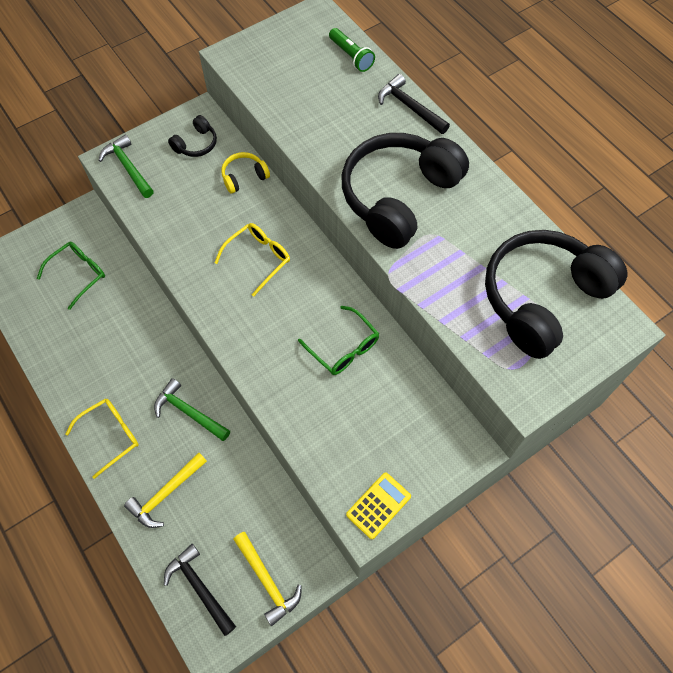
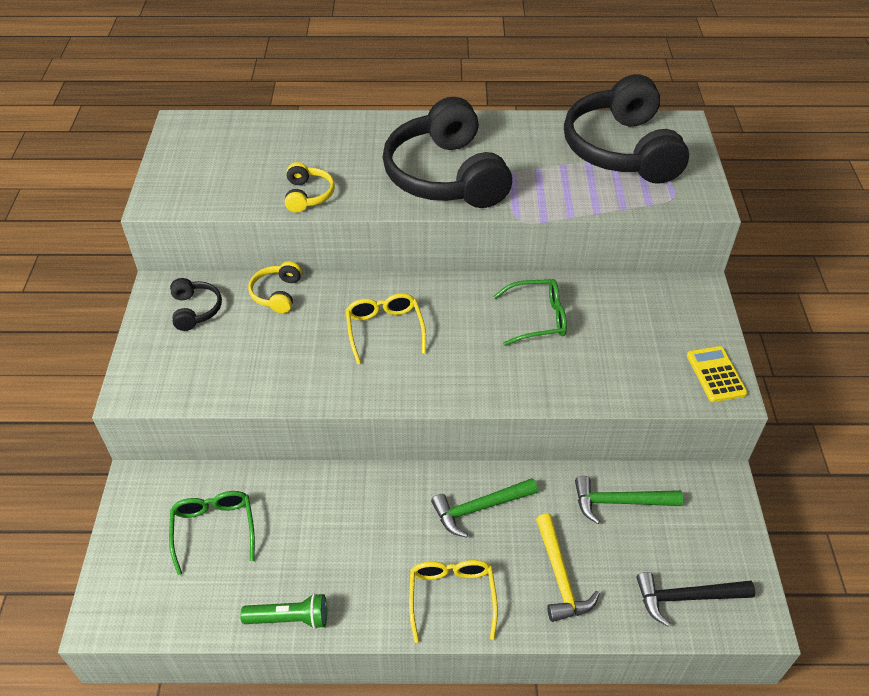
camera: 55 degrees left, 15 degrees down
green hammer [99,135,154,198] -> green hammer moved to [575,476,683,524]
yellow hammer [233,532,302,626] -> none
green flashlight [329,28,375,72] -> green flashlight moved to [240,593,327,629]
black hammer [378,74,450,134] -> none
none -> yellow headphones [285,162,335,213]

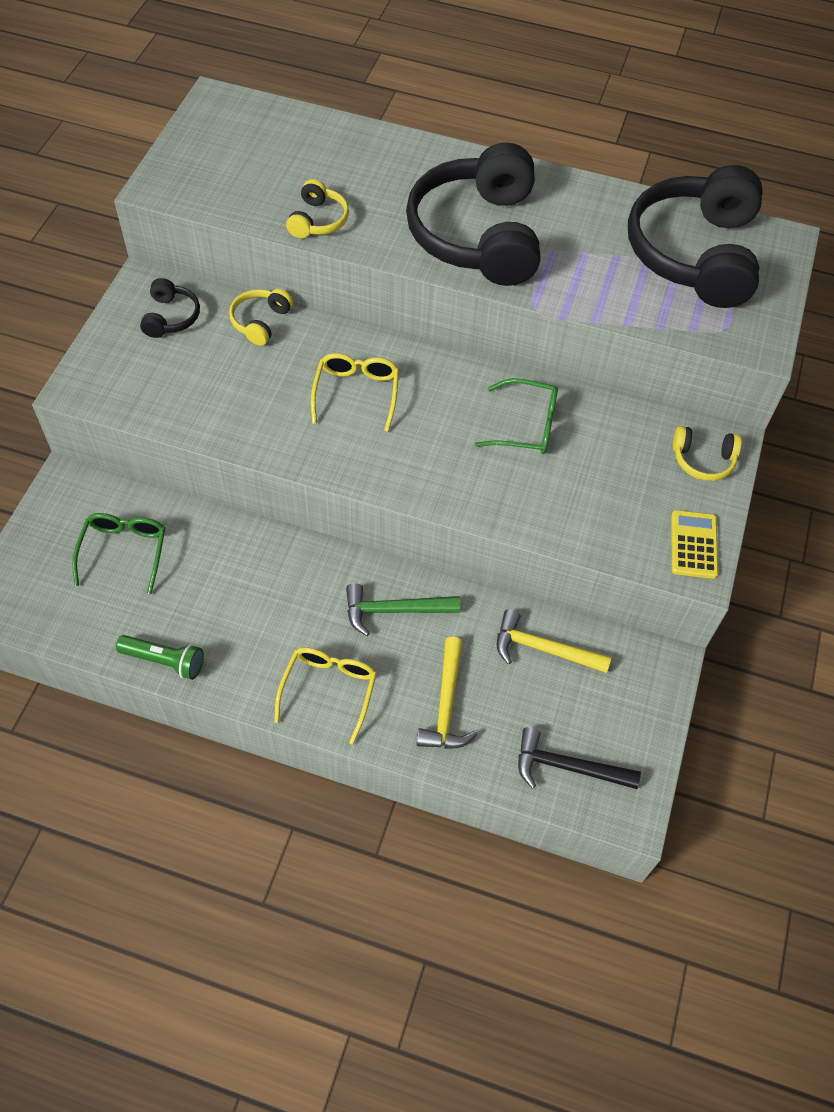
camera: 15 degrees right, 10 degrees up
green hammer [575,476,683,524] -> yellow hammer [497,609,611,673]
none -> yellow headphones [673,426,742,481]

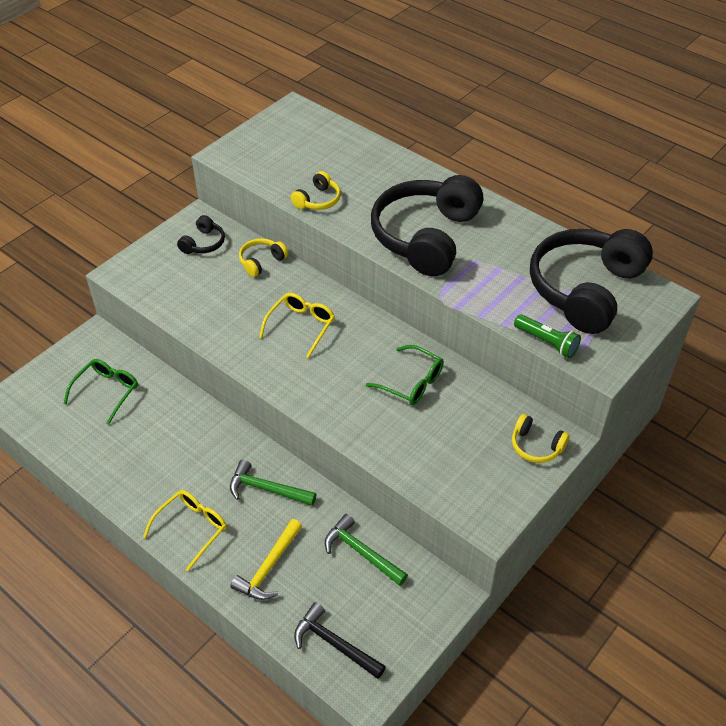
camera: 25 degrees right, 10 degrees down
green flashlight [116,635,204,680] -> green flashlight moved to [514,314,581,358]
yellow hammer [497,609,611,673] -> green hammer [325,514,408,586]
yellow calculator [672,510,718,579] -> none

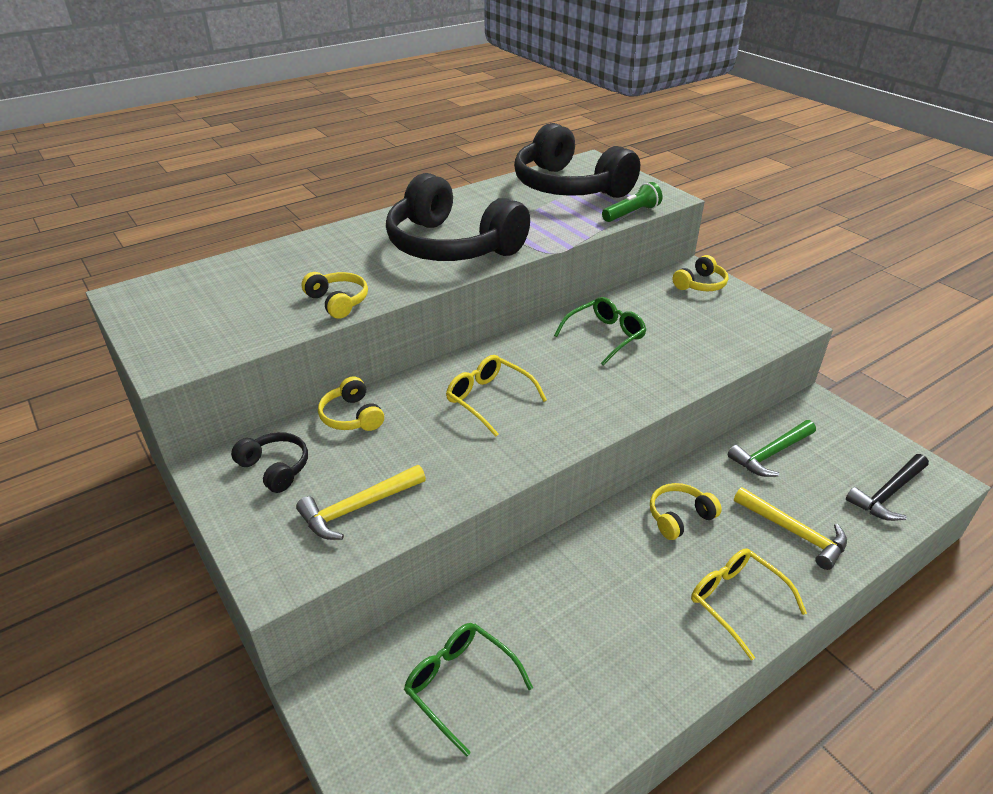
camera: 75 degrees left, 10 degrees down
green hammer [230,460,316,506] -> yellow headphones [650,483,722,540]
none -> yellow hammer [296,465,426,540]

